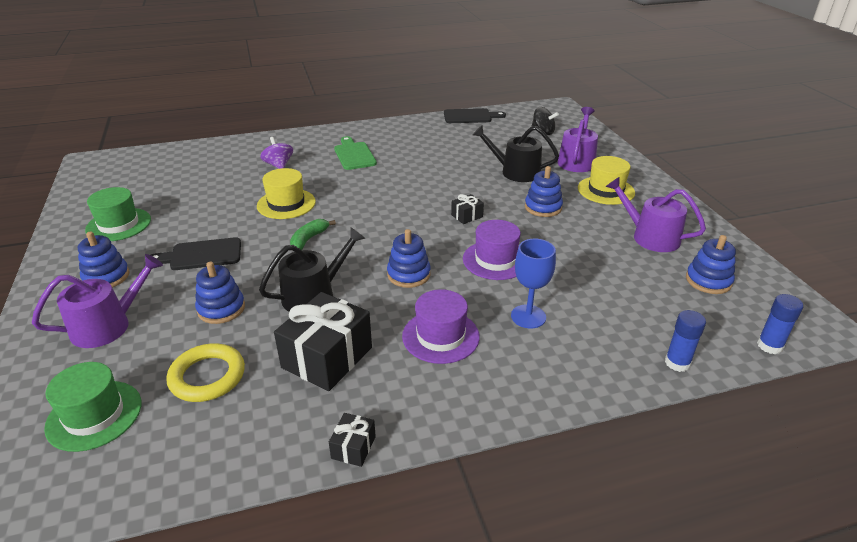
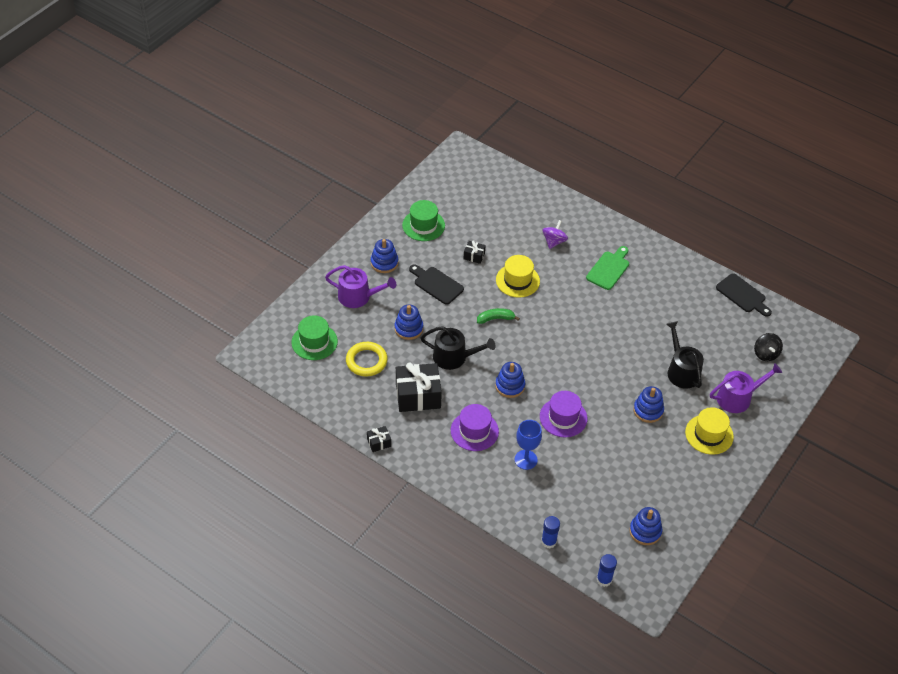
camera: 50 degrees right, 15 degrees up
black gift [451,194,484,224] -> black gift moved to [464,240,486,264]
purple watering can [606,177,706,252] -> none

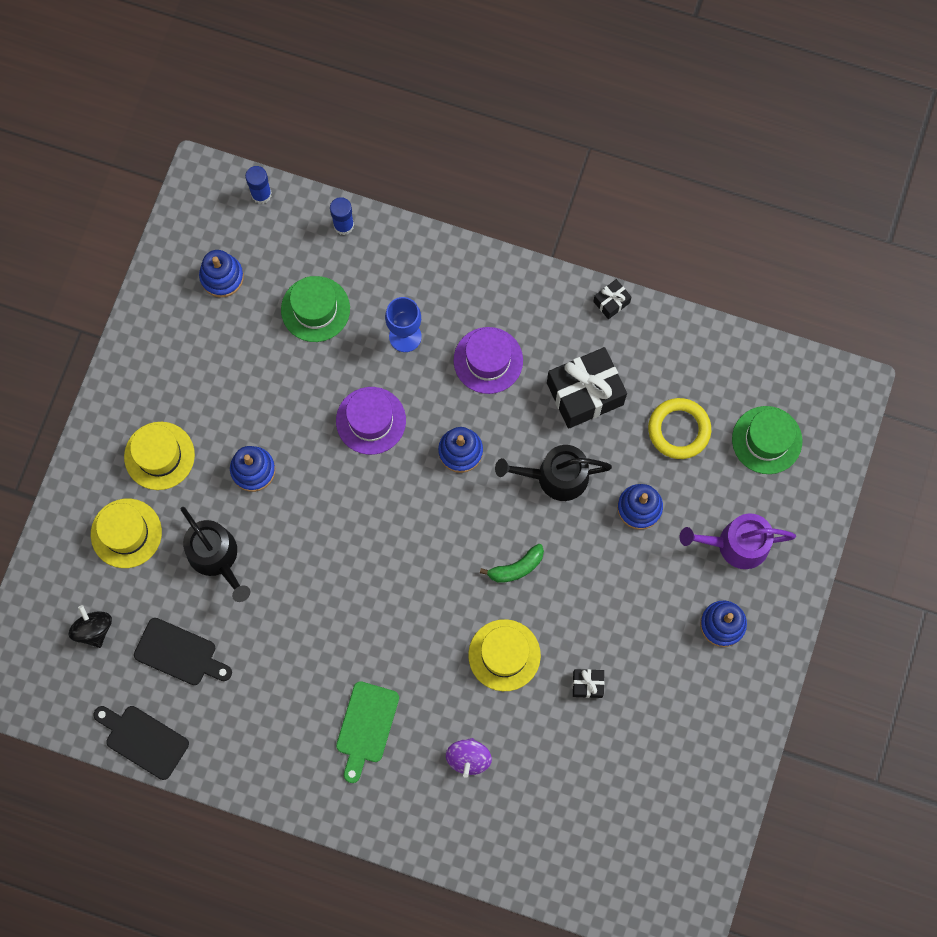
camera: 165 degrees right, 25 degrees up
green hat [402,200,445,241] -> green hat moved to [281,276,350,342]
black cutting board [409,264,464,305] -> black cutting board moved to [134,618,232,685]
purple watering can [710,363,782,413] -> yellow hat [91,498,162,568]

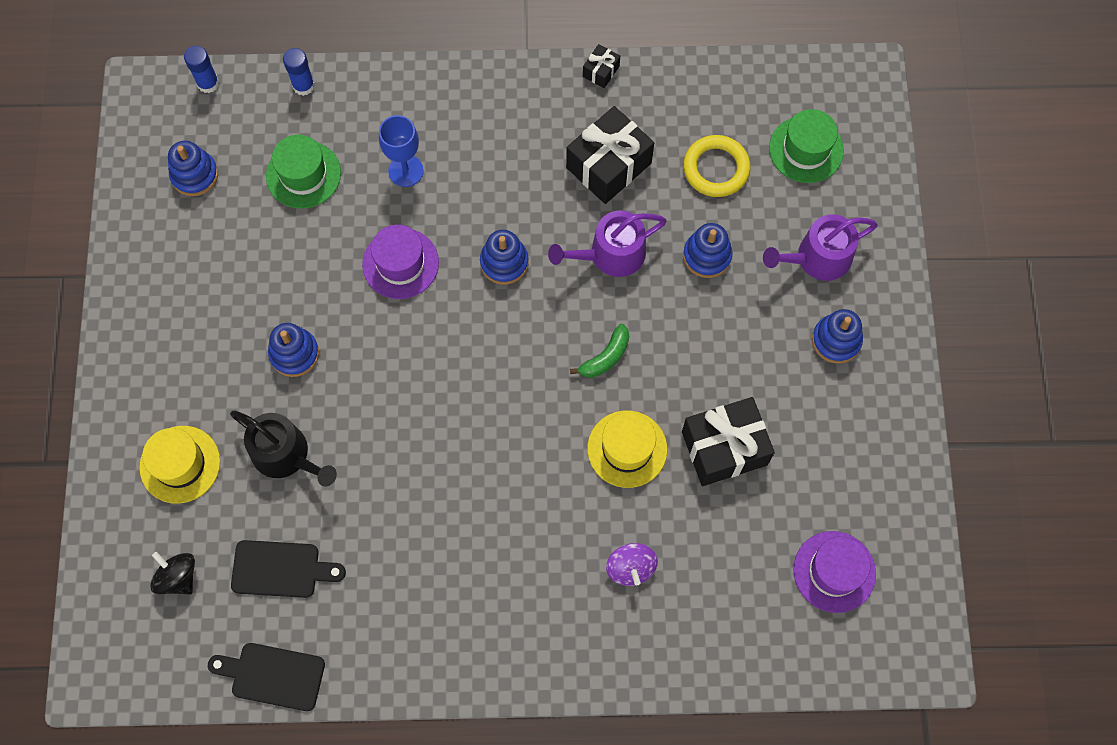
camera: 20 degrees left, 5 degrees down
yellow hat [124,422,195,490] -> none
green cutting board [336,681,399,783] -> none
purple hat [454,327,523,394] -> purple hat moved to [793,531,876,613]
black watering can [495,445,612,501] -> purple watering can [548,210,667,277]
black gift [573,669,604,698] -> black gift [682,397,775,486], size x2.15

